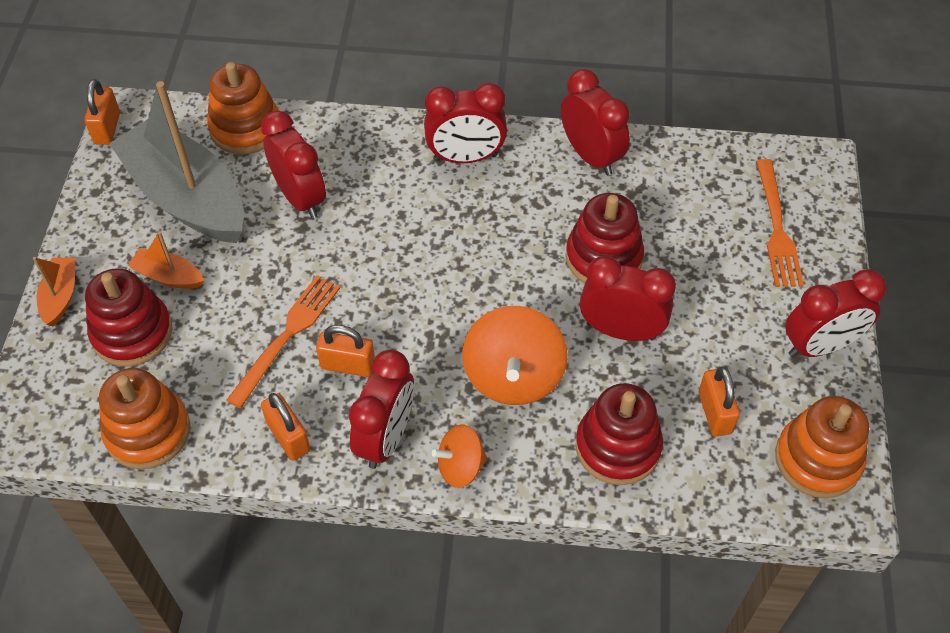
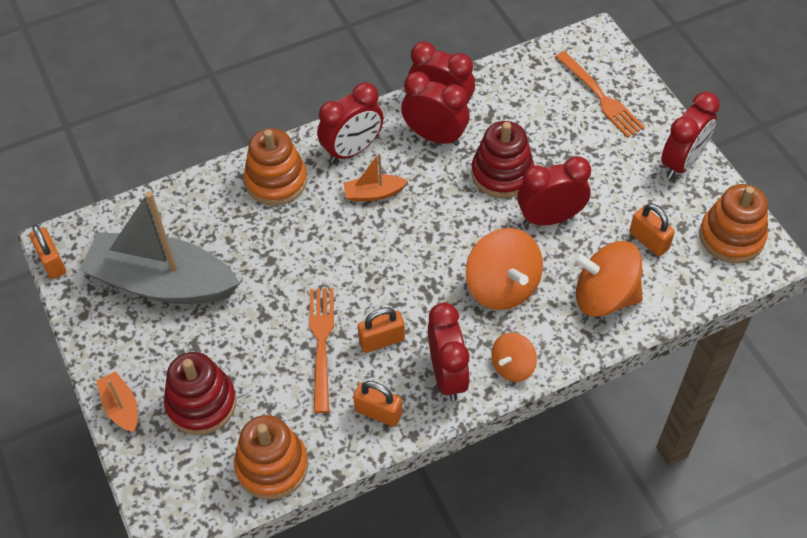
camera: 30 degrees left, 0 degrees up
orange boat [128,231,204,289] -> orange boat moved to [343,153,408,202]
orange stacking toy [207,62,278,155] -> orange stacking toy moved to [244,128,307,206]
red clock [261,111,326,219] -> red clock moved to [401,72,470,146]
red stacking toy [575,383,663,485] -> orange spinning top [573,241,643,317]

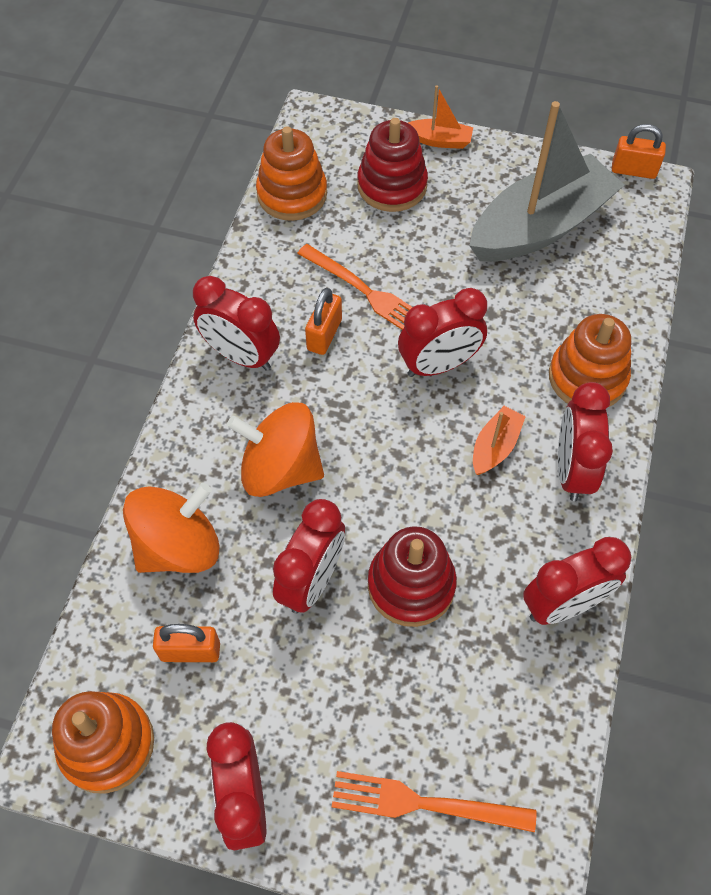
camera: 130 degrees right, 5 degrees up
orange padlock [353,381,402,427] -> none
red clock [401,72,470,146] -> red clock moved to [398,288,487,377]
orange spinning top [491,332,537,382] -> none

